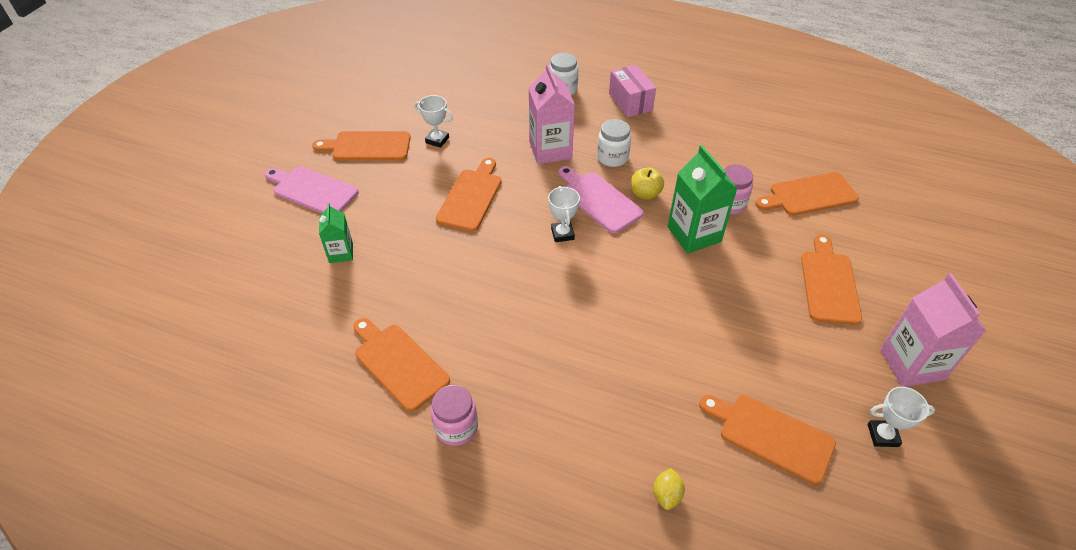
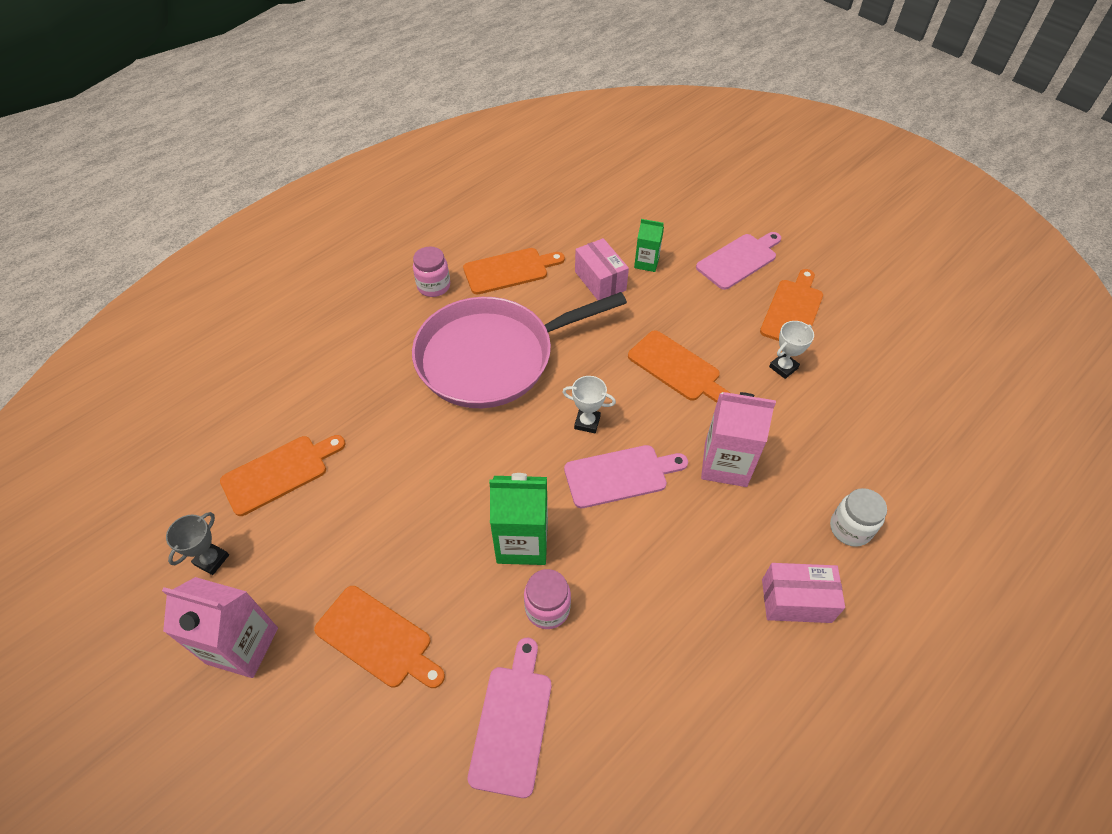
camera: 115 degrees right, 5 degrees up
white jar [597,119,631,167] -> none
yellow apple [631,167,664,200] -> none
yellow lemon [653,468,685,510] -> none
orange cutting board [755,172,859,216] -> pink cutting board [468,638,551,798]
white trophy [868,387,935,447] -> grey trophy [166,512,229,575]
none -> pink pan [412,292,627,408]
none -> pink box [575,238,629,300]

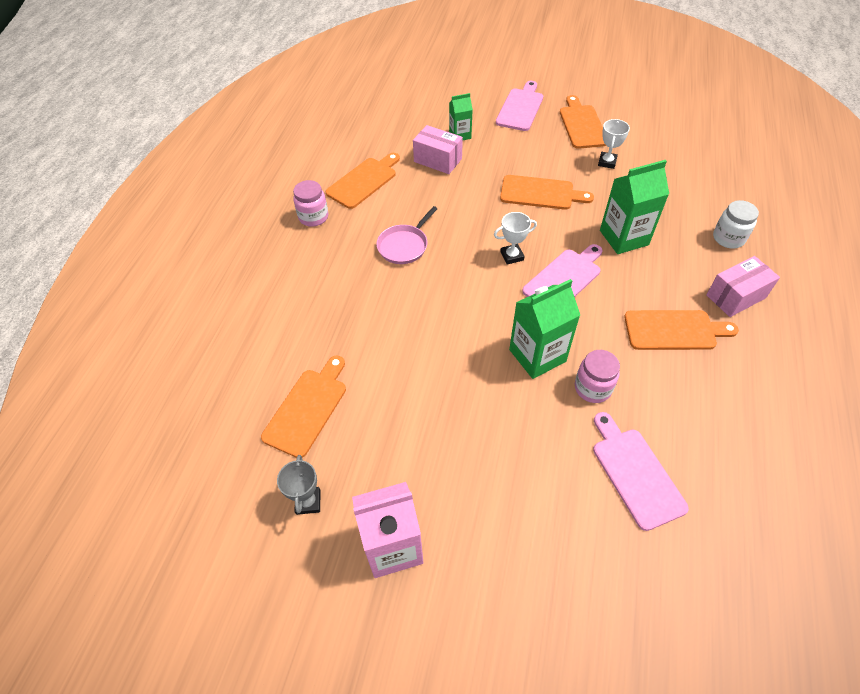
camera: 30 degrees left, 0 degrees up
orange cutting board [314,586,445,688] -> orange cutting board moved to [624,310,739,350]
pink pan [412,292,627,408] -> pink pan [376,206,438,264], size x0.43
pink carton [701,392,776,487] -> green carton [600,160,669,254]

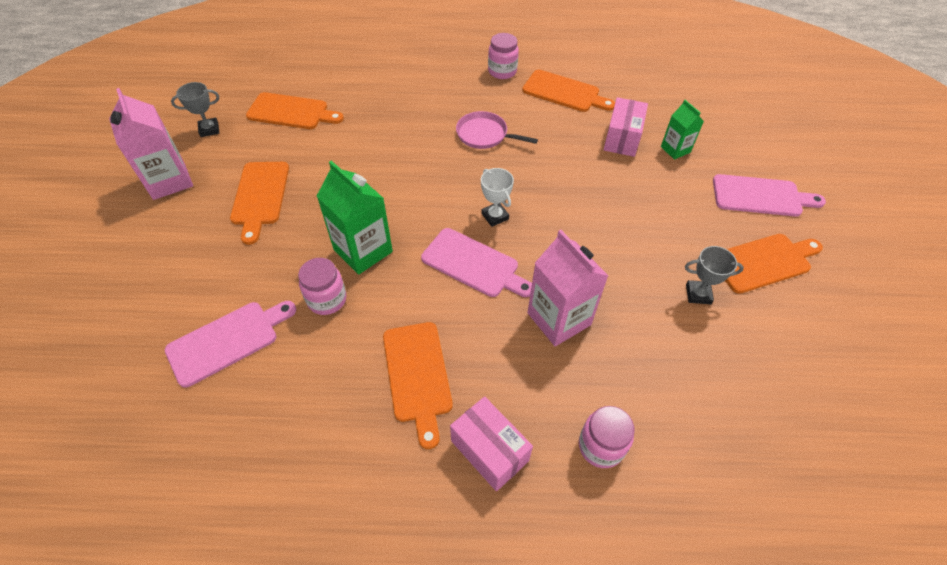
camera: 75 degrees right, 0 degrees up
orange cutting board [500,175,594,210] -> orange cutting board moved to [230,162,289,245]
white trophy [598,119,630,169] -> grey trophy [685,246,744,304]
green carton [600,160,669,254] -> pink carton [527,230,608,346]
white jar [713,200,759,248] -> pink jar [579,406,634,468]

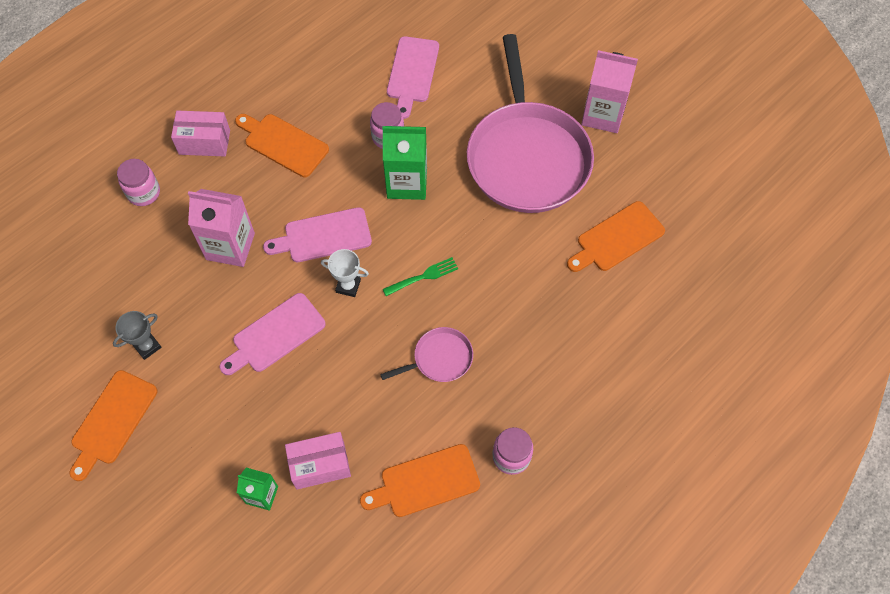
camera: 135 degrees right, 10 degrees up
grey trophy [171,82,219,137] -> none
orange cutting board [230,162,289,245] -> pink pan [467,34,594,213]
pink box [603,97,648,157] -> pink box turned 75 degrees counterclockwise [285,432,351,489]
pink cutting board [713,174,826,217] -> pink cutting board moved to [220,293,326,375]
none -> green fork [383,257,458,296]

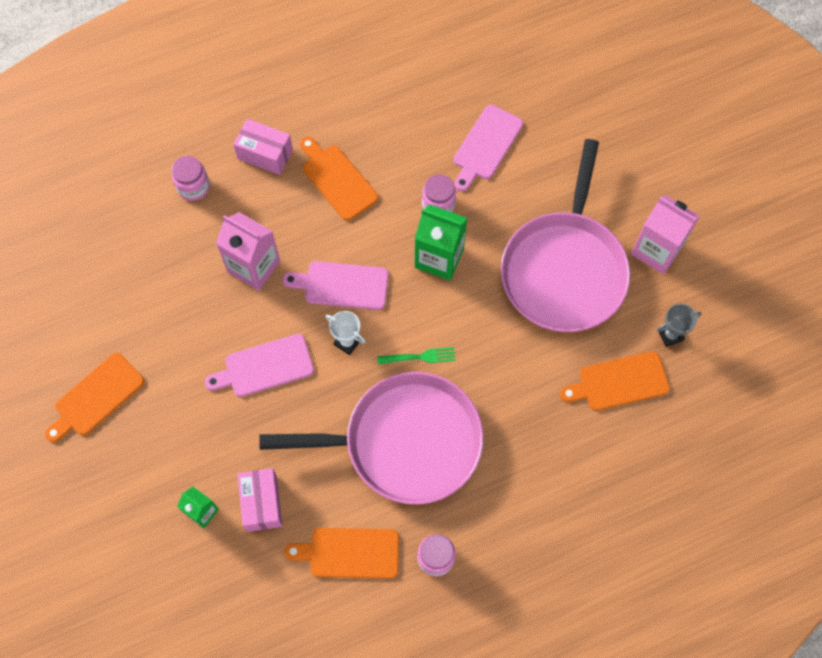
camera: 20 degrees right, 5 degrees up
grey trophy [113,311,162,360] -> grey trophy moved to [657,304,702,347]
pink box [285,432,351,489] -> pink box turned 75 degrees clockwise [237,468,283,532]
pink pan [380,327,473,382] -> pink pan [259,372,484,505], size x2.35

